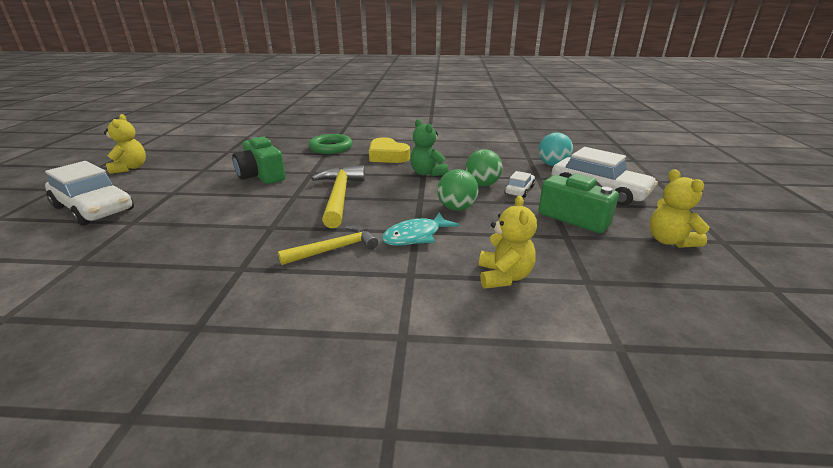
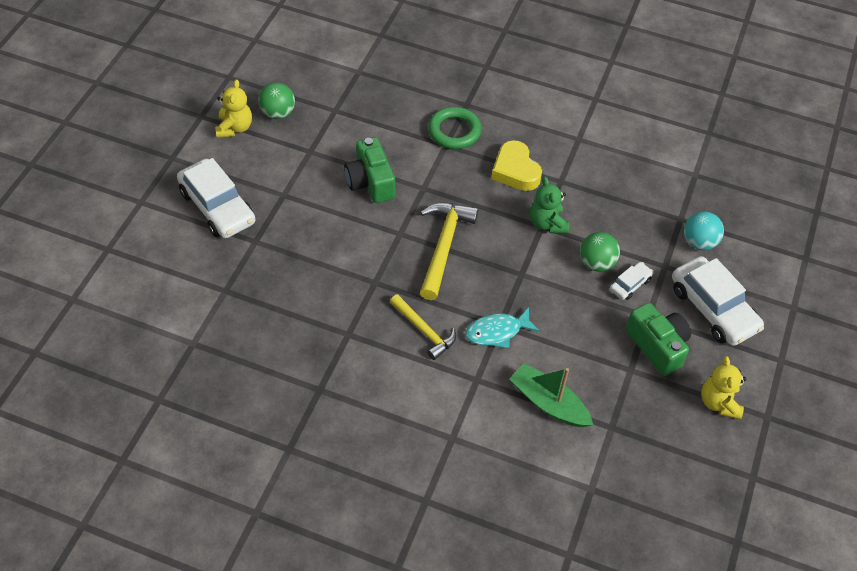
camera: 15 degrees right, 25 degrees up
yellow hammer [278,225,378,265] -> yellow hammer turned 60 degrees clockwise [390,294,456,360]
green ball [437,169,479,211] -> green ball moved to [258,83,295,119]
yellow teddy bear [479,196,537,288] -> green boat [510,363,593,427]

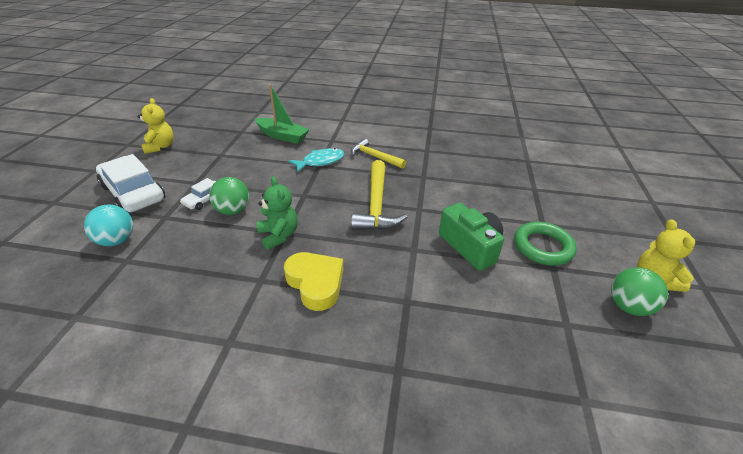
camera: 170 degrees right, 15 degrees down
white car [177,158,255,238] -> none
green ring [428,107,482,149] -> green ring moved to [514,222,577,266]
green camera [626,303,691,376] -> none

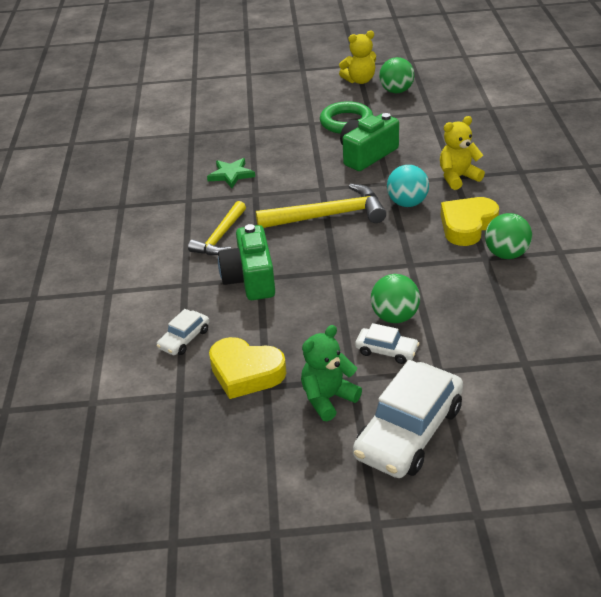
camera: 100 degrees left, 0 degrees up
turquoise ball [84,205,133,246] -> turquoise ball moved to [387,165,429,207]
yellow teddy bear [138,98,174,154] -> yellow teddy bear moved to [440,116,485,190]
green boat [255,84,310,144] -> white car [157,309,209,355]
green teddy bear [257,177,298,250] -> green teddy bear moved to [301,325,362,421]
turquoise fish [288,148,344,173] -> green camera [218,224,275,300]
none -> green star [207,158,255,188]
none -> yellow heart [209,337,286,399]
none -> green ball [485,213,532,259]

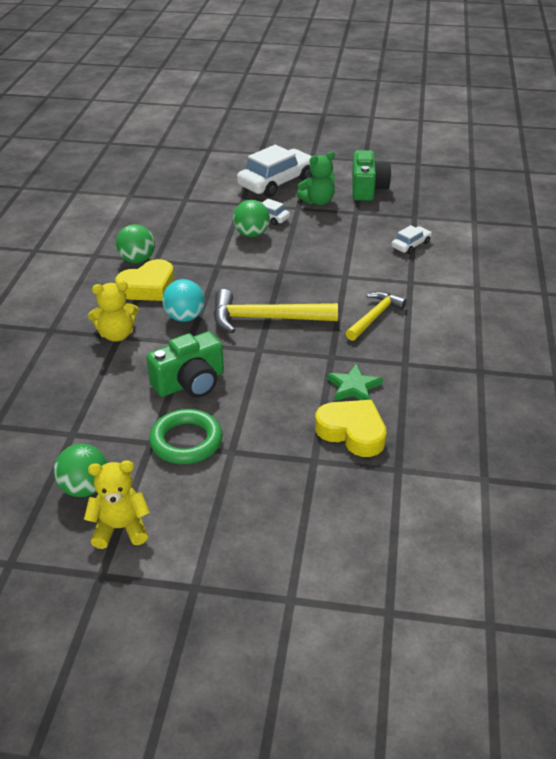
camera: 170 degrees left, 0 degrees up
yellow heart [209,337,286,399] -> yellow heart moved to [315,400,386,457]
green camera [218,224,275,300] -> green camera moved to [352,150,391,201]

